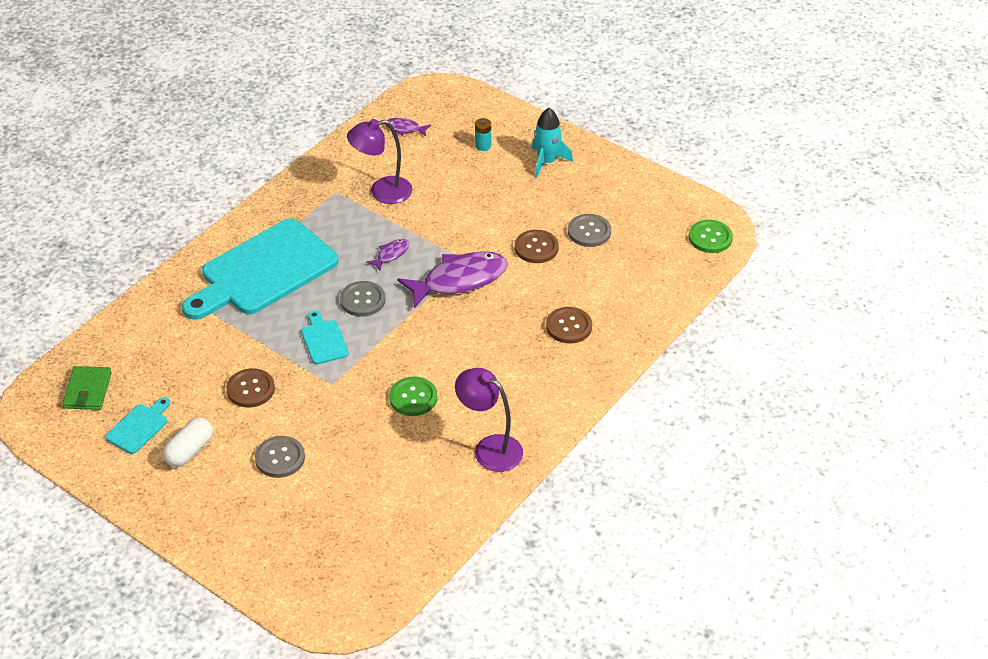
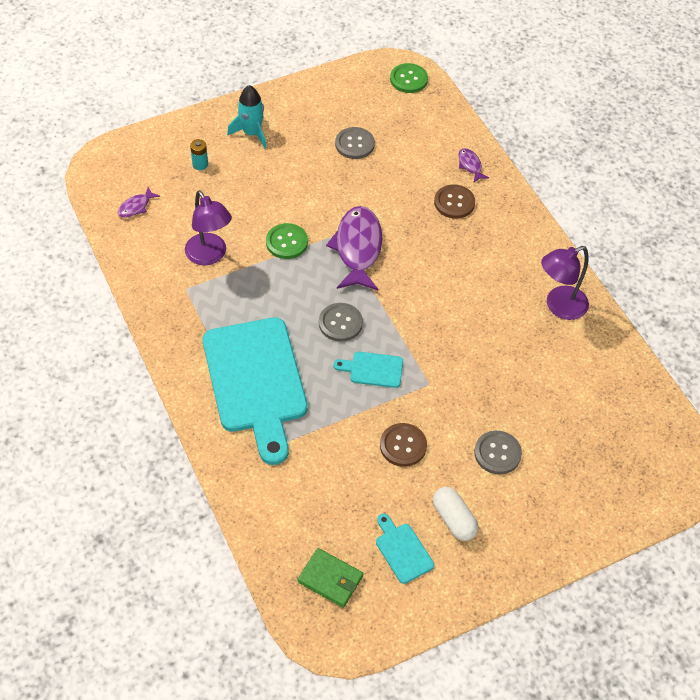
camera: 65 degrees left, 10 degrees up
purple lamp [347,119,413,204] -> purple lamp turned 45 degrees counterclockwise [185,190,232,265]
purple fish [366,239,409,271] -> purple fish moved to [458,148,489,182]
green button [389,377,437,416] -> green button moved to [266,223,308,259]
brown button [515,230,559,263] -> none

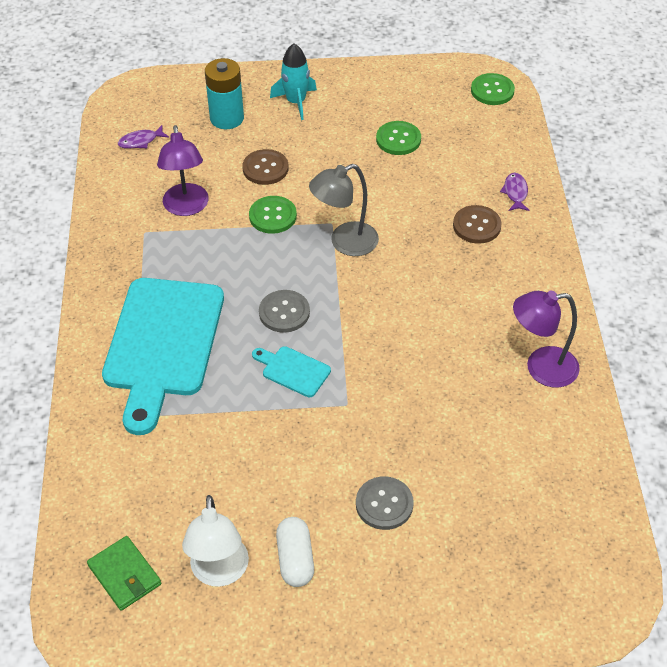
camera: 25 degrees right, 5 degrees down
turquoise battery [190,139,208,170] -> turquoise battery [205,58,244,129], size x1.97
purple fish [326,206,382,290] -> grey lamp [309,164,379,256]
grey button [335,127,375,159] -> green button [376,121,421,155]
turquoise cutting board [376,514,434,584] -> white lamp [182,495,249,587]
brown button [380,423,427,467] -> brown button moved to [242,149,289,185]

